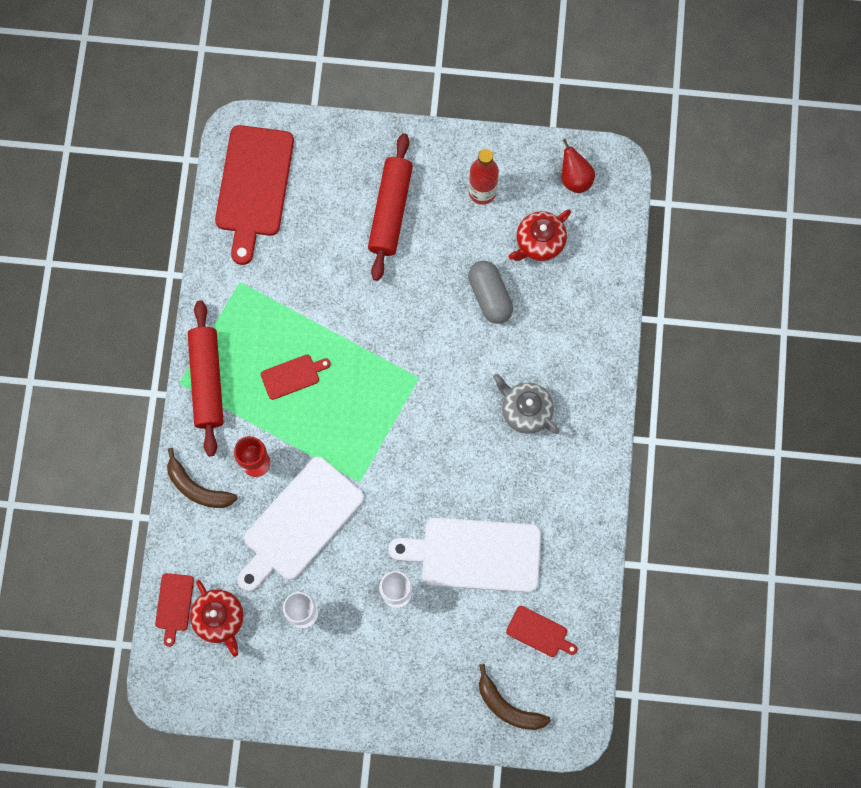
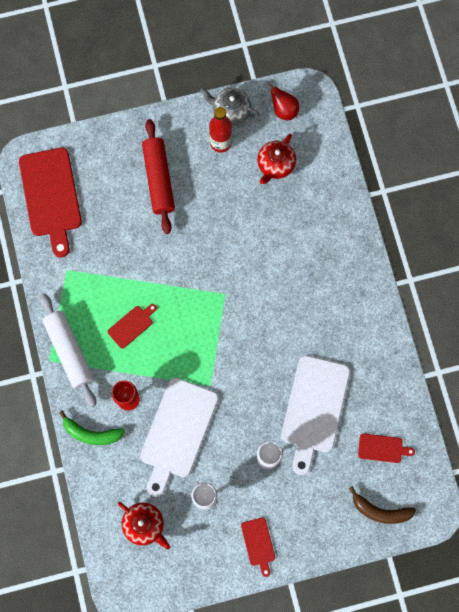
camera: 20 degrees left, 0 degrees up
red cutting board [155,573,194,647] -> red cutting board moved to [241,517,275,577]
brown banana [167,448,238,508] -> green banana [59,410,125,445]
red rolling pin [188,300,224,456] -> white rolling pin [40,294,96,407]
white cutting board [388,518,541,593] -> white cutting board turned 60 degrees counterclockwise [281,355,350,475]
grey capsule [468,261,513,324] -> none
grey teapot [493,374,559,434] -> grey teapot moved to [200,88,260,126]

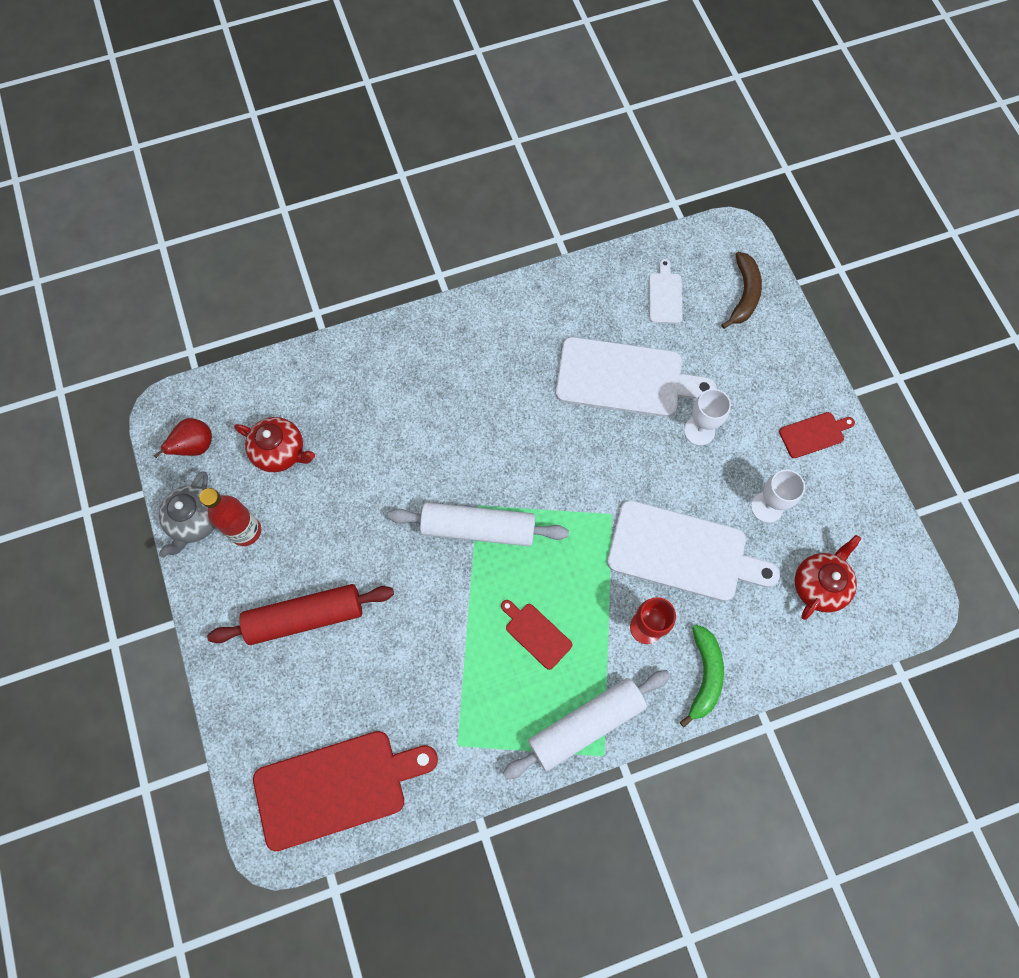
camera: 95 degrees left, 5 degrees down
red cutting board [358,433,415,463] -> white cutting board [649,259,683,324]
none -> white rolling pin [388,502,569,546]

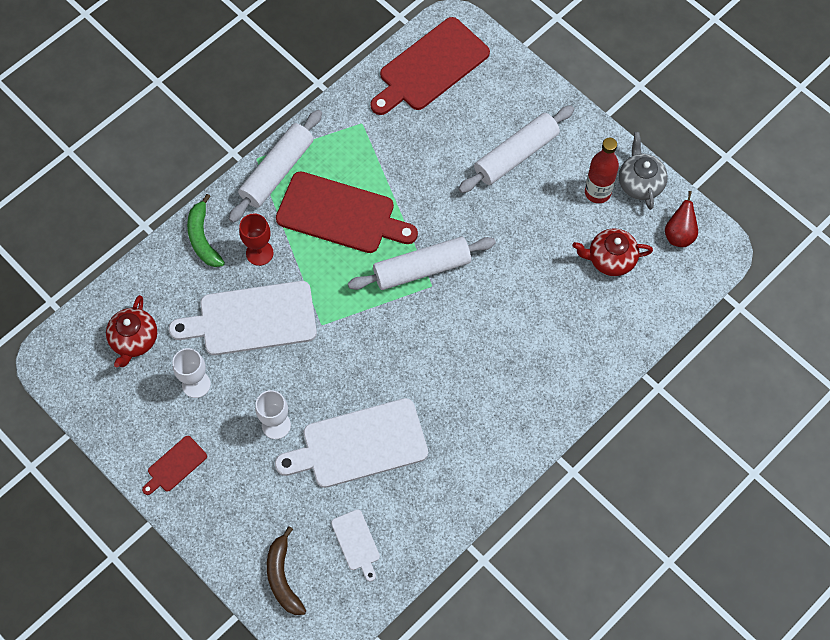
camera: 155 degrees right, 5 degrees down
red rolling pin [207,584,394,645] -> white rolling pin [458,105,574,193]
red cutting board [501,600,573,670] -> red cutting board [276,171,418,253], size x2.12

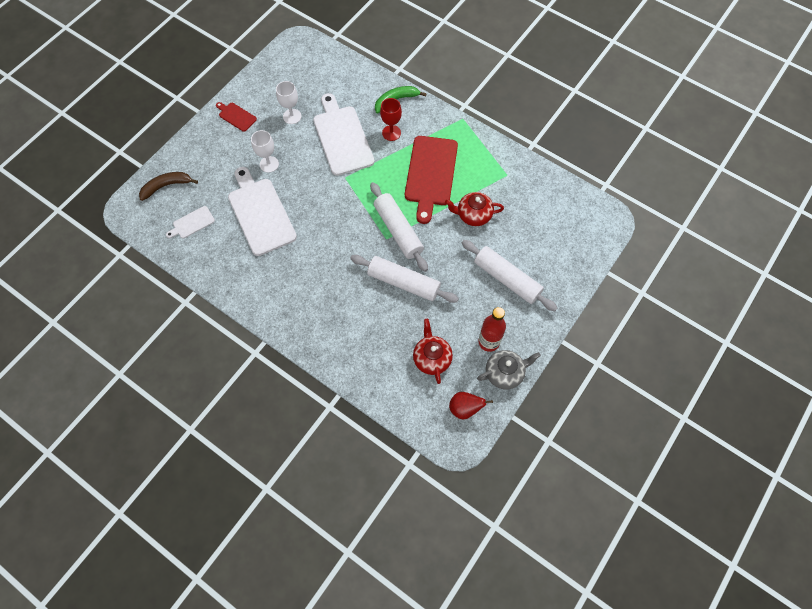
camera: 80 degrees right, 0 degrees up
red teapot [106,295,157,367] -> red teapot moved to [445,192,504,226]
white rolling pin [229,110,322,223] -> white rolling pin moved to [350,255,459,303]
red cutting board [370,17,490,115] -> none

